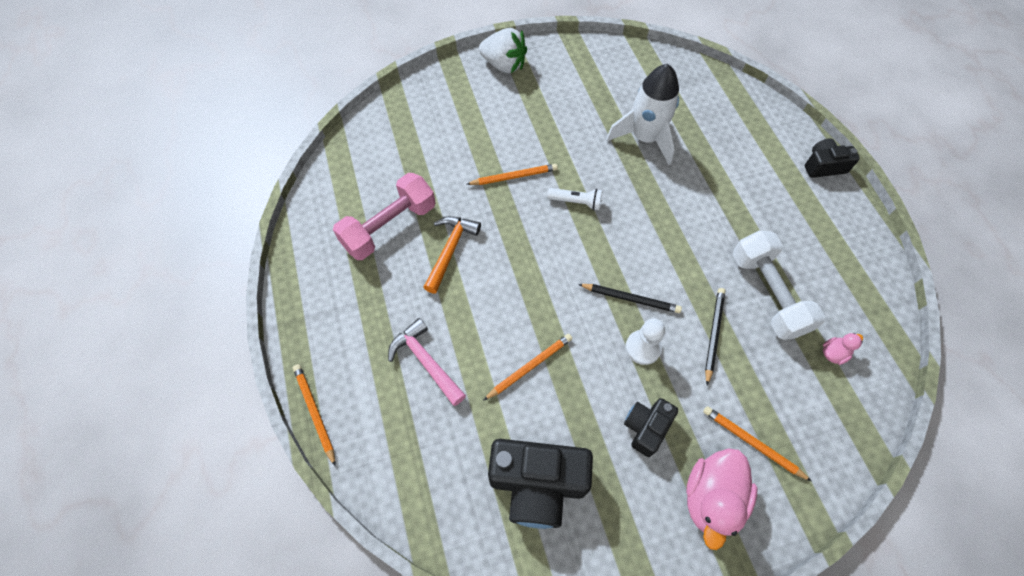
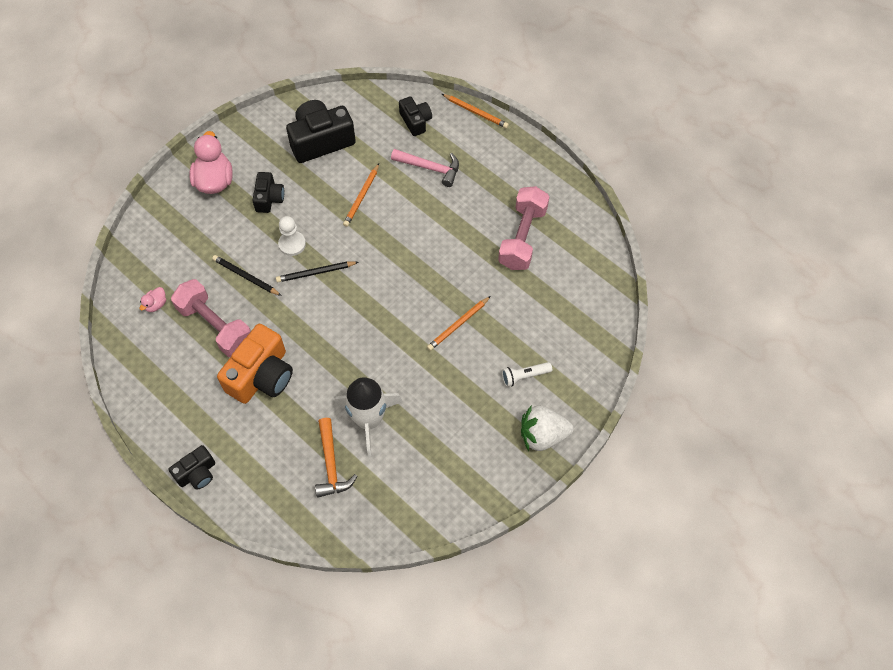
camera: 150 degrees right, 0 degrees up
orange hammer [423,216,481,293] -> orange hammer moved to [315,418,357,498]
white flashlight [547,188,602,211] -> white flashlight moved to [502,362,552,387]
orange pencil [703,406,811,481] -> none
black pencil [705,288,726,385] -> black pencil turned 135 degrees clockwise [212,255,282,296]
white dumbbell [733,231,826,340] -> pink dumbbell [171,279,251,357]
none -> orange camera [217,324,293,404]
none -> black camera [399,96,432,136]

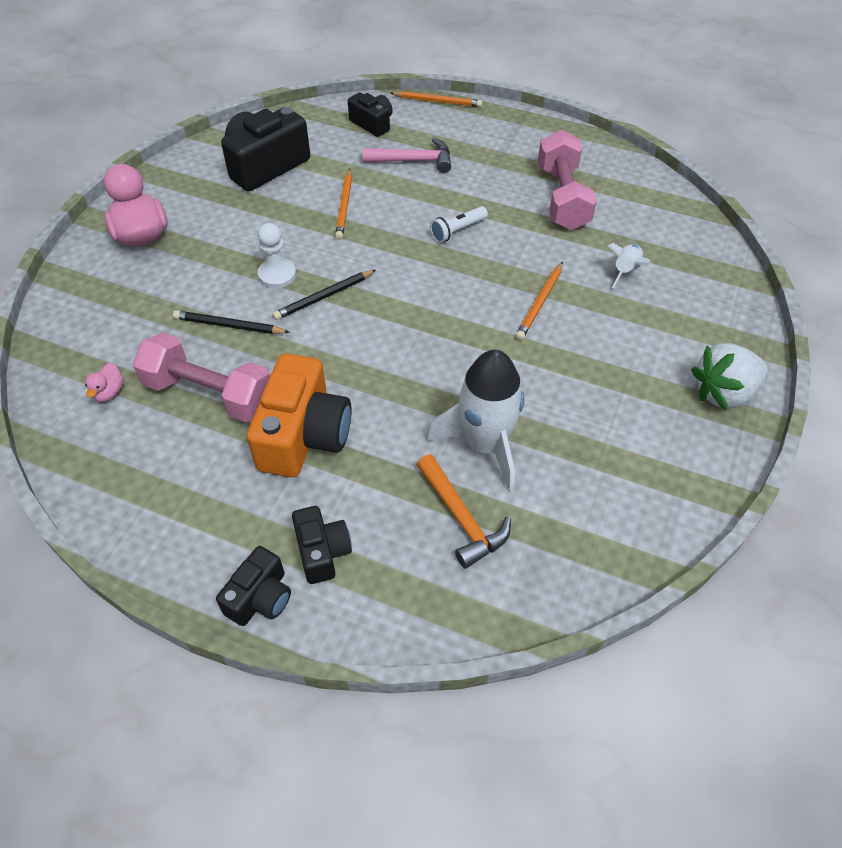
camera: 20 degrees left, 10 degrees down
black camera [252,172,284,213] -> black camera moved to [292,506,352,584]
white flashlight [502,362,552,387] -> white flashlight moved to [430,206,488,243]
none -> white rocket [608,243,650,289]

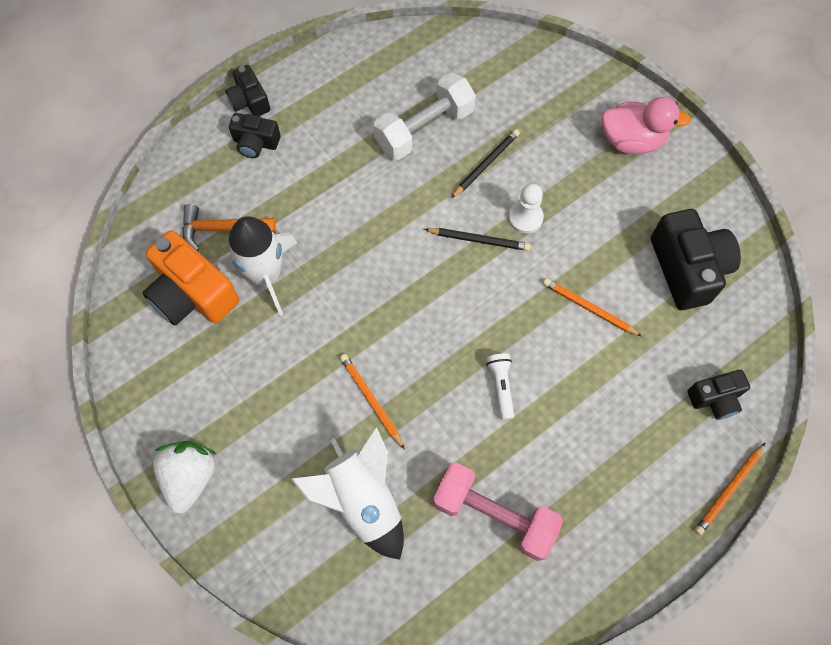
camera: 120 degrees right, 15 degrees up
pink duck [85,363,124,402] -> none
pink dumbbell [133,333,270,422] -> white dumbbell [373,73,476,160]
orange camera [247,354,352,477] -> orange camera moved to [143,230,239,325]
black pencil [272,270,376,320] -> black pencil turned 105 degrees clockwise [424,228,531,251]
pink hammer [363,138,451,173] -> none
white rocket [608,243,650,289] -> white rocket [291,428,404,560], size x2.02

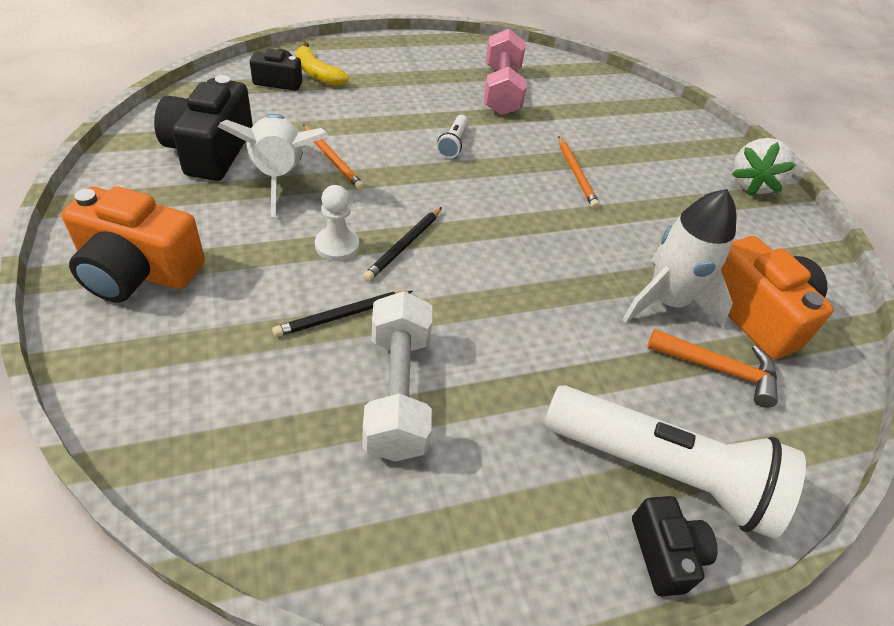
camera: 165 degrees left, 20 degrees down
black camera [229,113,281,158] -> white flashlight [544,385,806,539]
white rocket [291,428,404,560] -> white rocket moved to [218,114,329,217]
white dumbbell [373,73,476,160] -> white dumbbell turned 75 degrees counterclockwise [363,291,432,462]
black pencil [424,228,531,251] -> black pencil turned 90 degrees counterclockwise [363,207,442,281]
pink dumbbell [433,463,563,561] -> pink dumbbell turned 45 degrees clockwise [484,29,527,115]
pink duck [601,97,691,154] -> orange camera [62,186,205,302]
orange pencil [694,443,765,535] -> none
none -> yellow banana [296,42,349,86]

